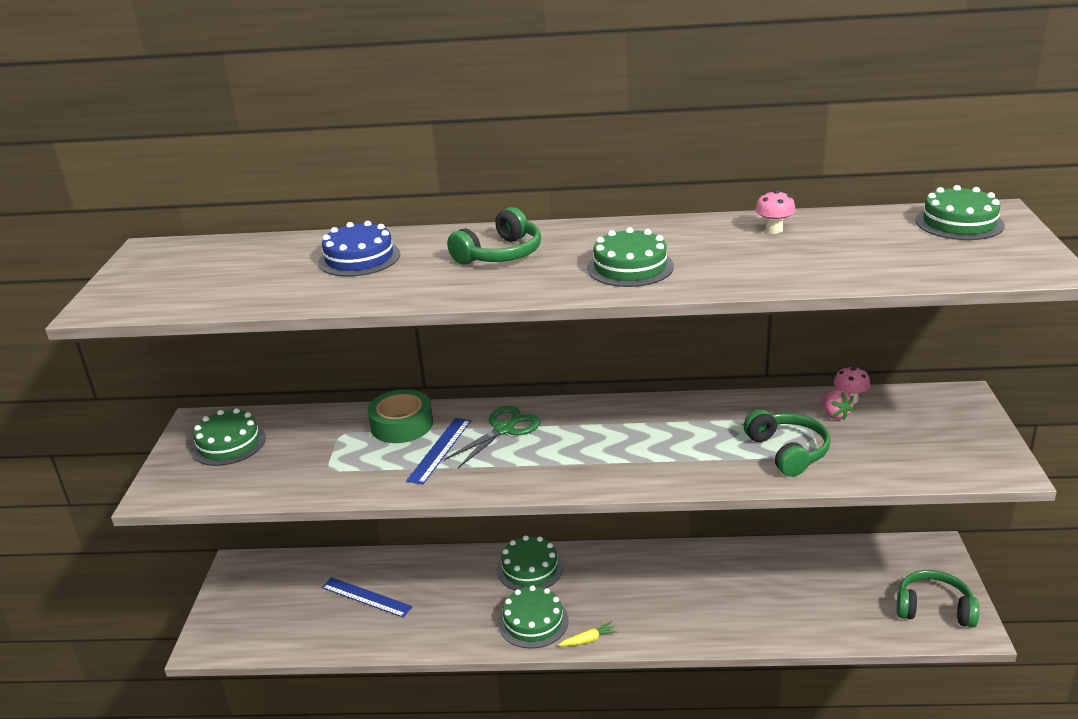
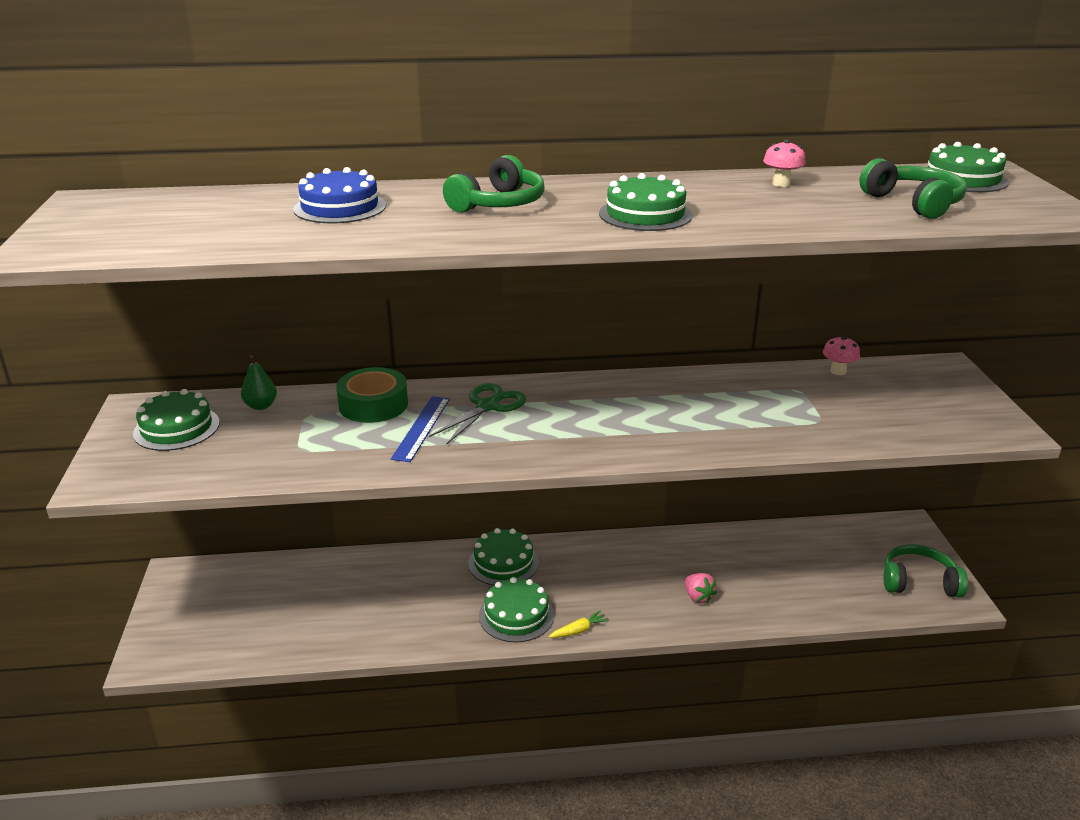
camera: 10 degrees left, 0 degrees up
blue ruler [321,577,413,618] -> none
green headphones [744,409,830,477] -> green headphones moved to [859,158,967,219]
pink strawberry [822,389,855,420] -> pink strawberry moved to [685,573,717,604]
none -> green pear [241,355,277,410]

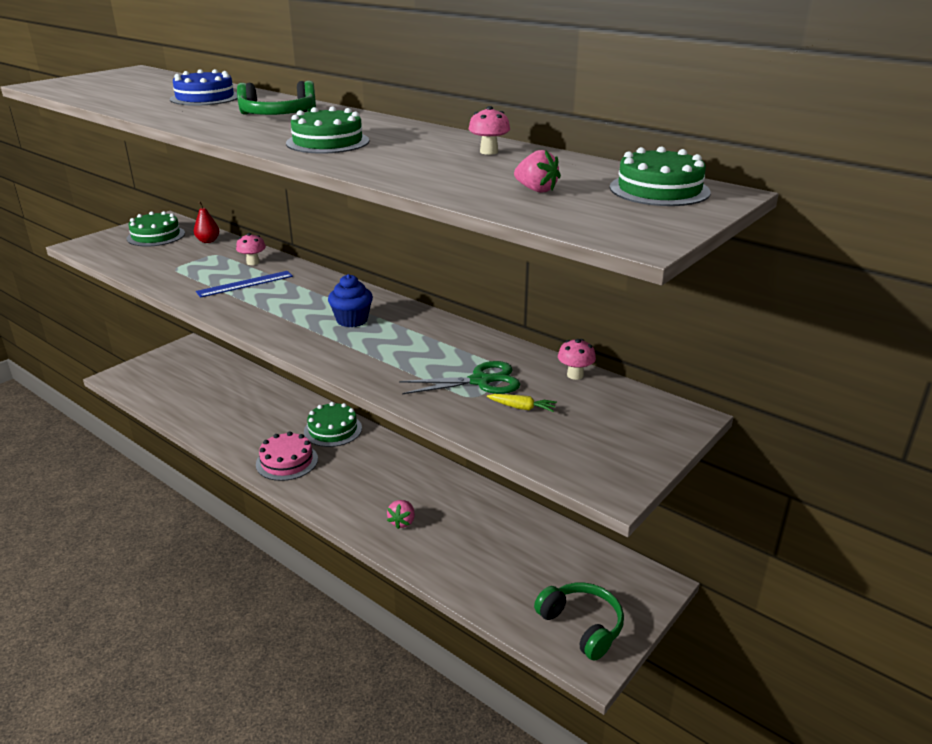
camera: 45 degrees right, 0 degrees up
green pear [241,355,277,410] -> red pear [194,202,219,243]
green tape [336,367,408,423] -> pink mushroom [236,233,266,265]
green scissors [429,383,526,445] -> green scissors moved to [399,361,520,394]
green cake [479,577,554,642] -> pink cake [256,432,318,481]
yellow carrot [549,610,609,638] -> yellow carrot moved to [487,394,557,412]
green headphones [859,158,967,219] -> pink strawberry [514,150,561,193]
none -> blue cupcake [328,274,373,327]

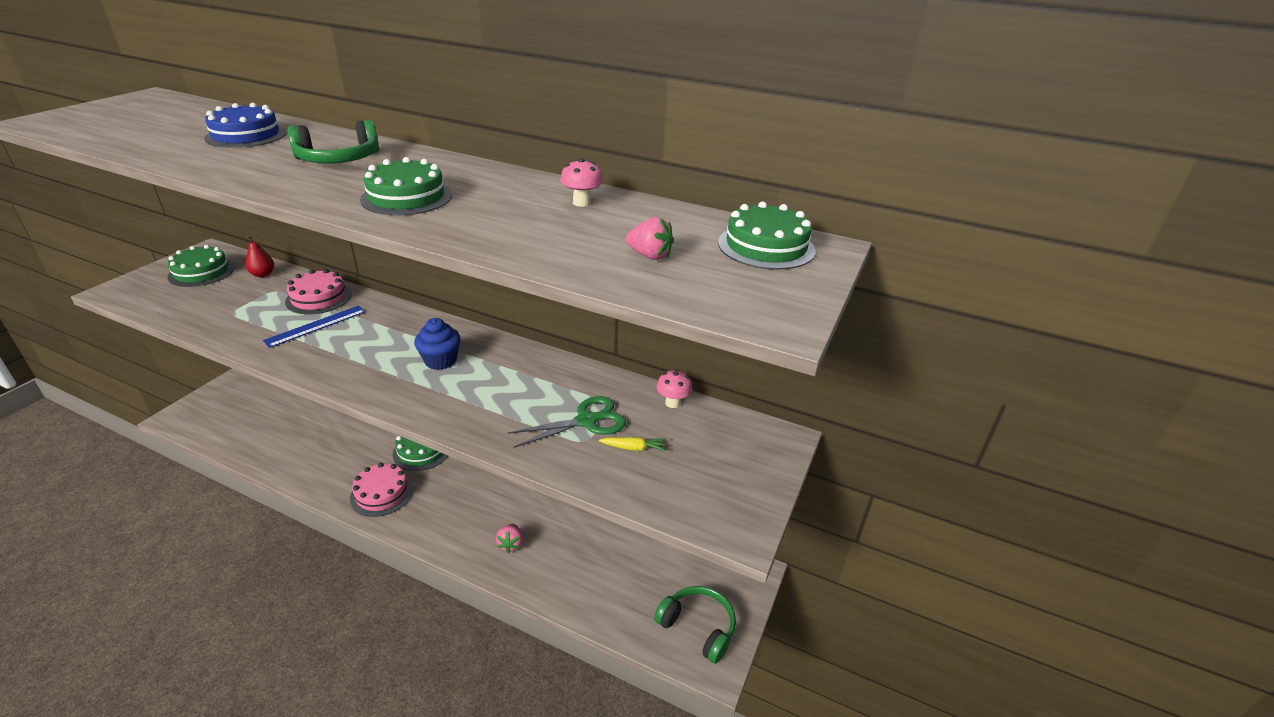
camera: 15 degrees left, 5 degrees up
pink mushroom [236,233,266,265] -> pink cake [285,269,352,314]

